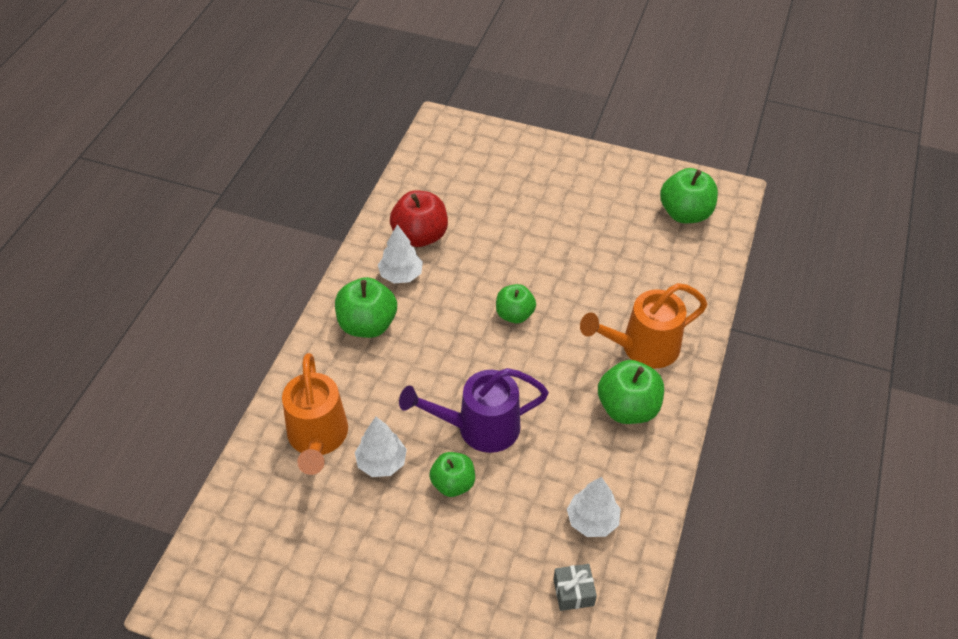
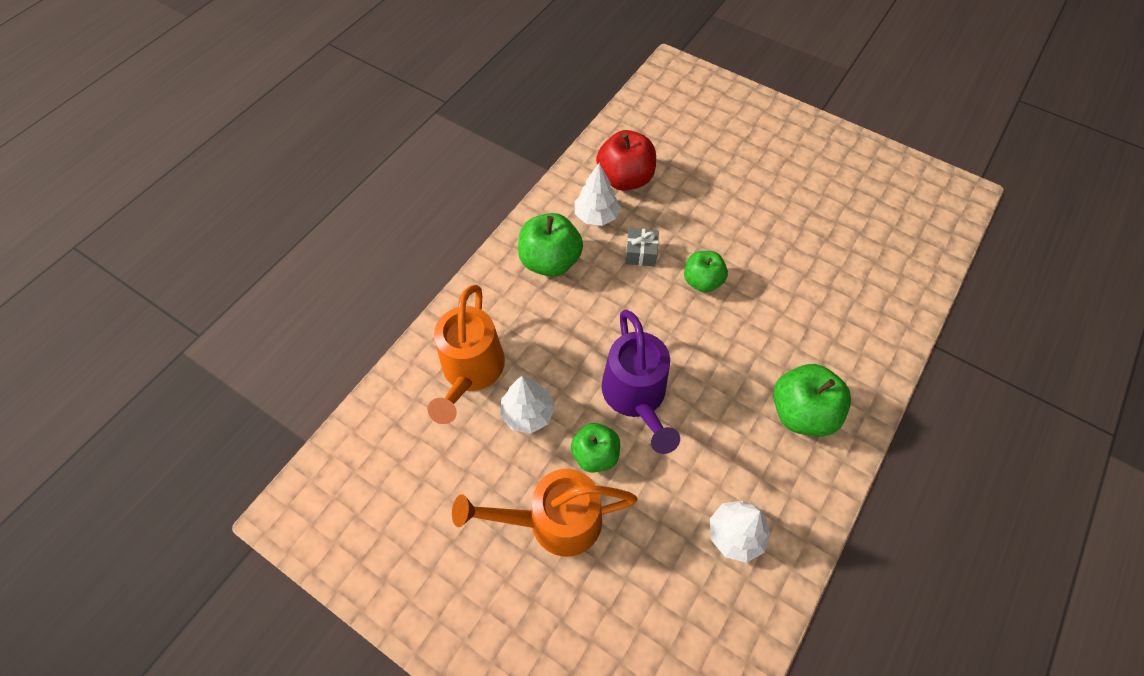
camera: 15 degrees right, 10 degrees up
purple watering can [399,368,549,453] -> purple watering can turned 105 degrees counterclockwise [602,309,680,454]
grey gift [553,564,597,611] -> grey gift moved to [625,228,659,267]
orange watering can [580,283,707,368] -> orange watering can moved to [452,469,638,557]
green apple [660,168,718,223] -> none

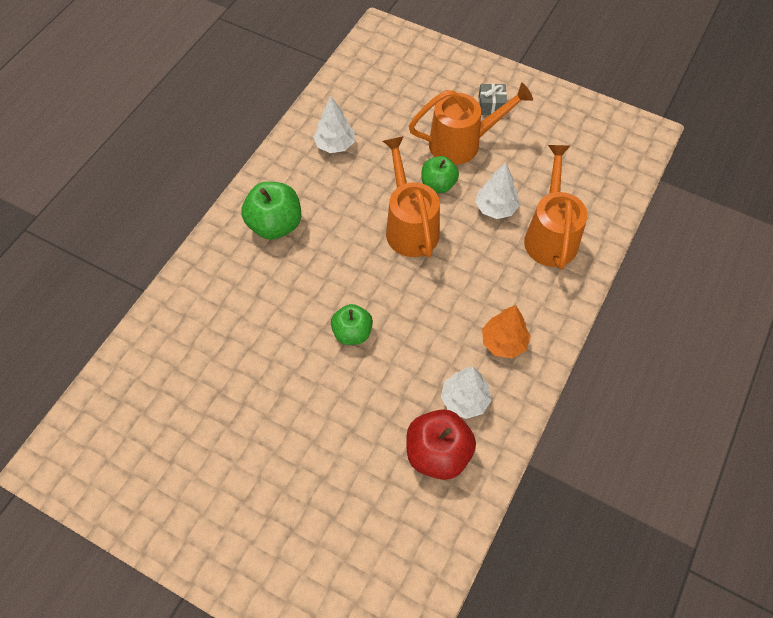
camera: 175 degrees right, 0 degrees up
green apple [518,213,583,277] -> orange tree [482,305,531,358]
purple watering can [602,309,680,454] -> orange watering can [383,136,440,258]
grey gift [625,228,659,267] -> grey gift moved to [479,84,507,115]

